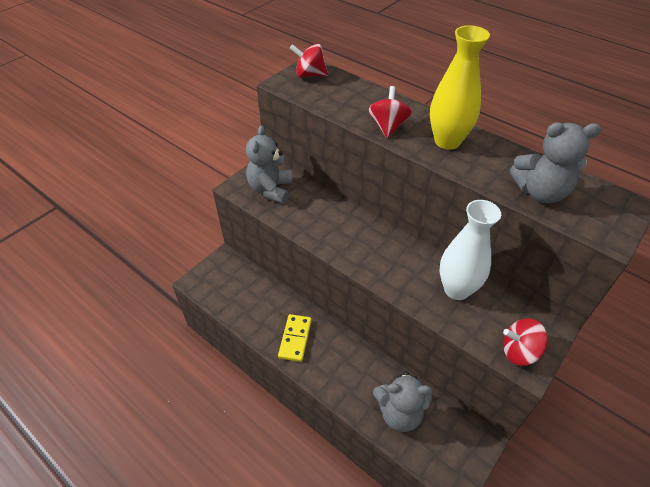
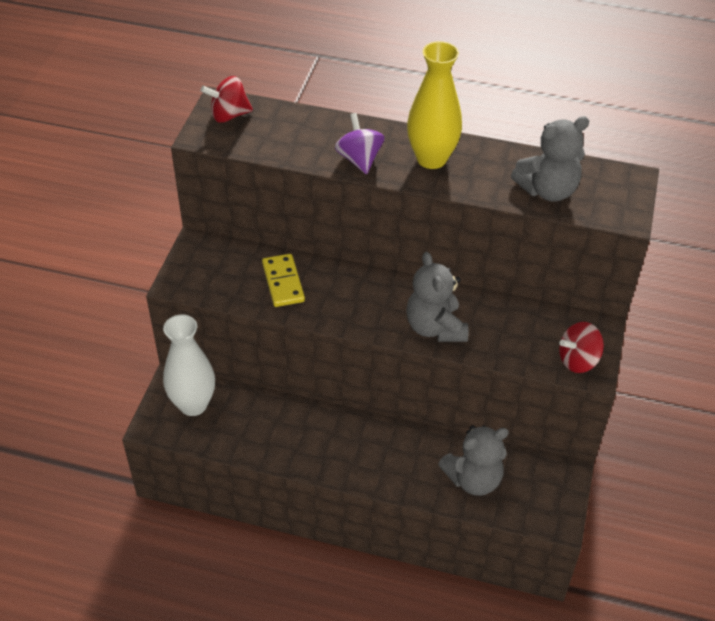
camera: 25 degrees left, 0 degrees up
grey teddy bear [246,125,292,204] -> grey teddy bear moved to [406,252,468,342]
yellow domino [278,314,312,362] -> yellow domino moved to [262,254,305,307]
red spinning top [369,86,412,138] -> purple spinning top [335,113,385,174]
white vase [439,200,501,300] -> white vase moved to [163,314,215,416]

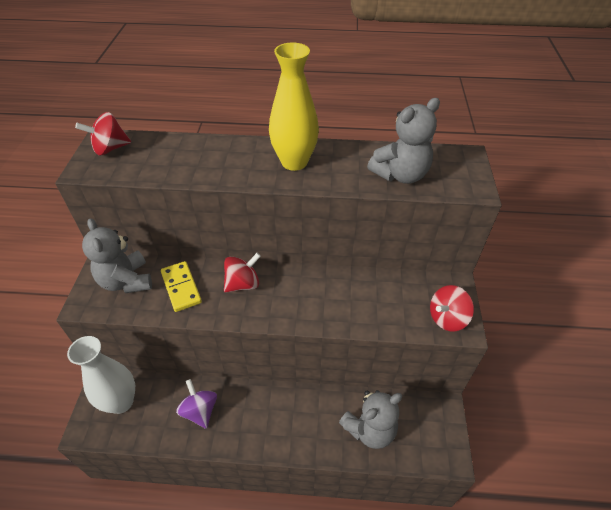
camera: 10 degrees left, 0 degrees up
purple spinning top [335,113,385,174] -> purple spinning top moved to [176,379,217,429]
grey teddy bear [406,252,468,342] -> grey teddy bear moved to [82,218,152,293]
none -> red spinning top [224,253,261,292]

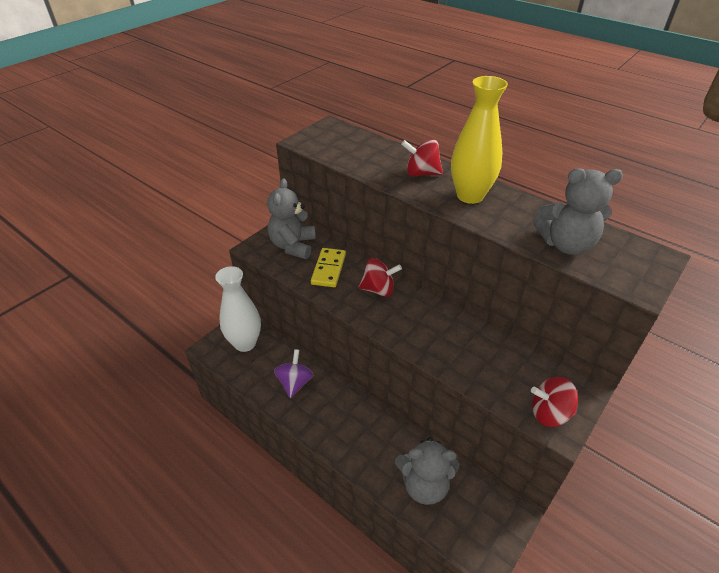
camera: 35 degrees right, 5 degrees down
red spinning top [75,112,131,155] -> red spinning top moved to [401,139,443,177]

